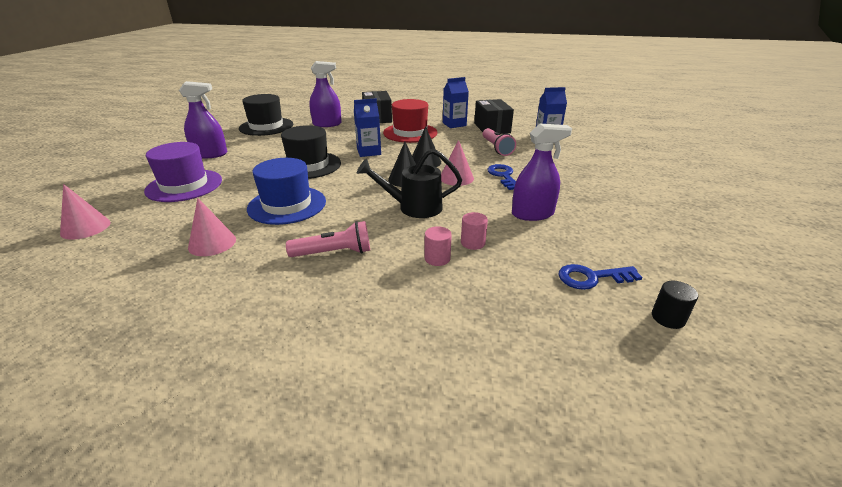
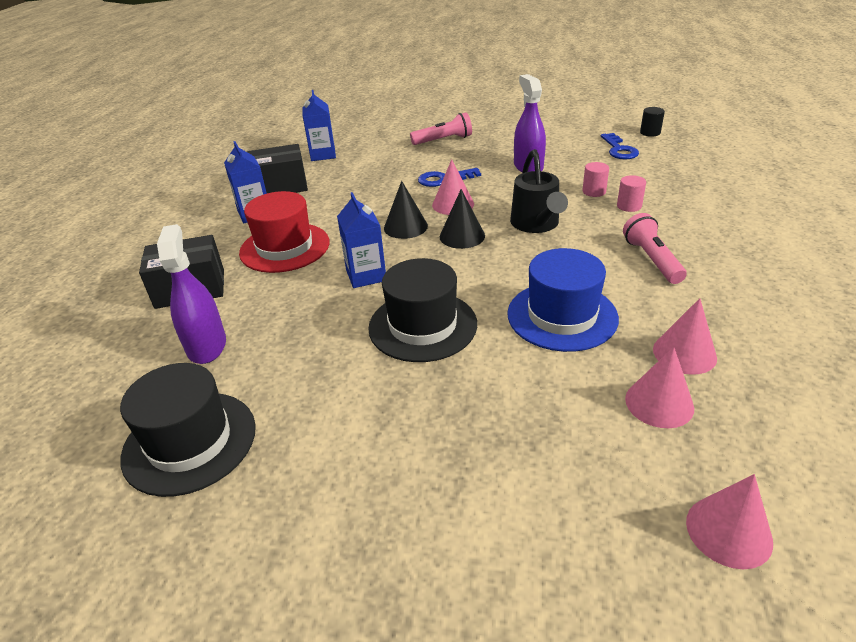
camera: 90 degrees left, 5 degrees up
purple hat [144,142,222,202] -> none
purple spray bottle [179,81,227,158] -> none
pink flashlight [483,128,516,156] -> pink flashlight moved to [410,112,472,145]
none -> pink cone [625,347,694,428]

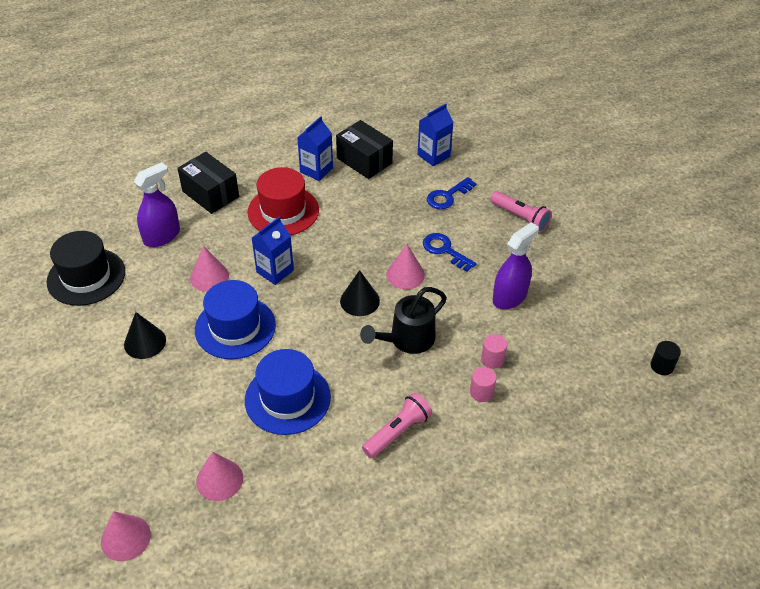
camera: 55 degrees right, 10 degrees up
black hat [368,258,477,362] -> blue hat [195,280,276,359]
black cone [384,181,428,239] -> black cone moved to [124,312,166,359]
blue key [601,133,639,160] -> blue key moved to [427,177,477,209]
pink cone [653,298,717,375] -> pink cone moved to [190,246,229,292]

